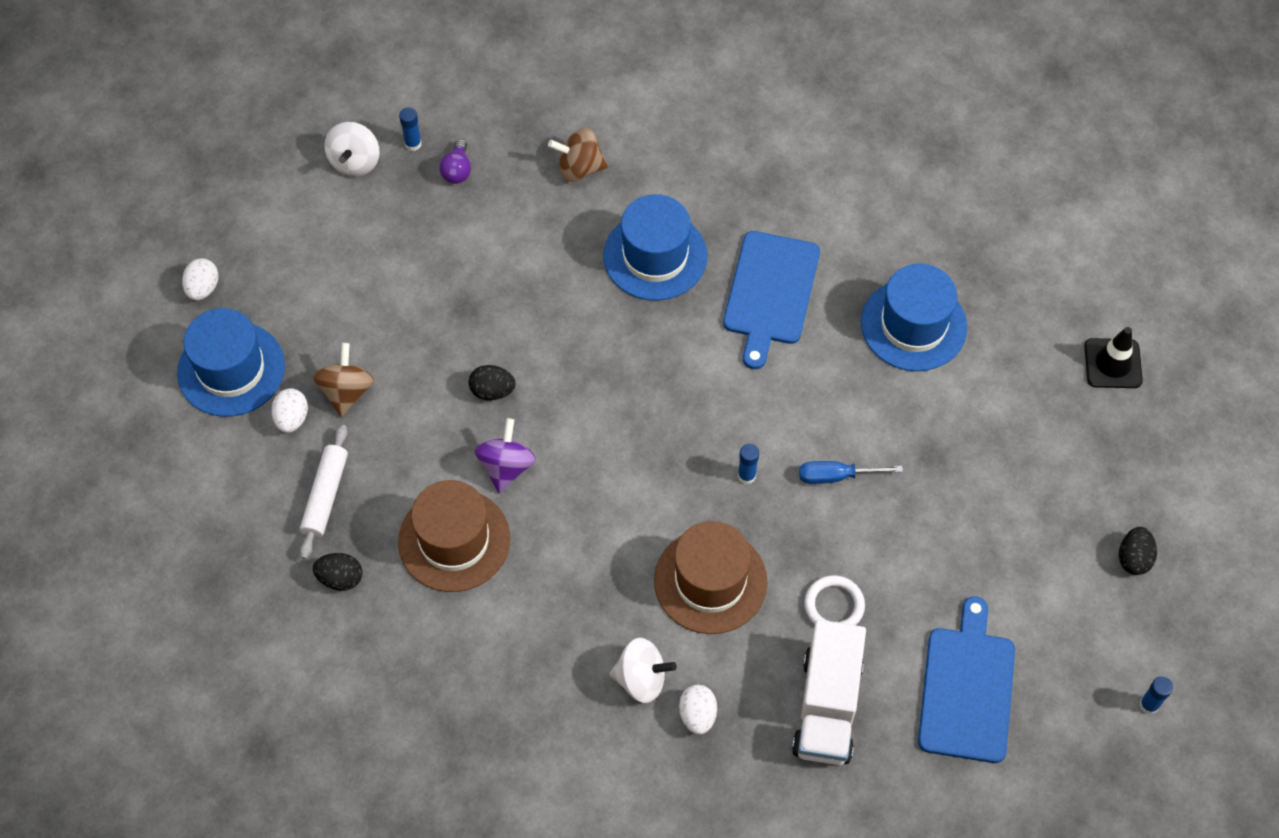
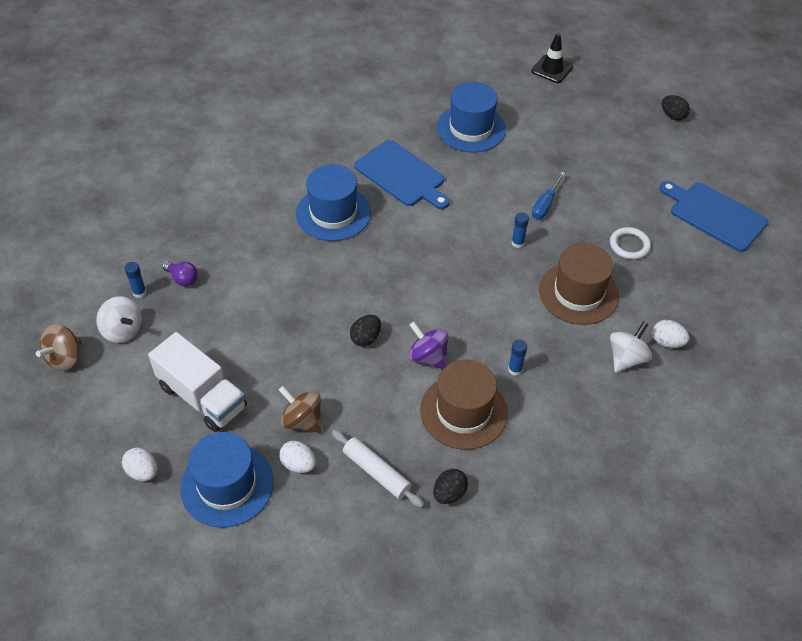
camera: 60 degrees left, 10 degrees down
brown spinning top [548,128,608,182] -> brown spinning top moved to [36,324,81,371]
white truck [792,620,866,765] -> white truck moved to [148,332,247,432]
blue glue stick [1139,676,1173,715] -> blue glue stick moved to [508,340,527,376]

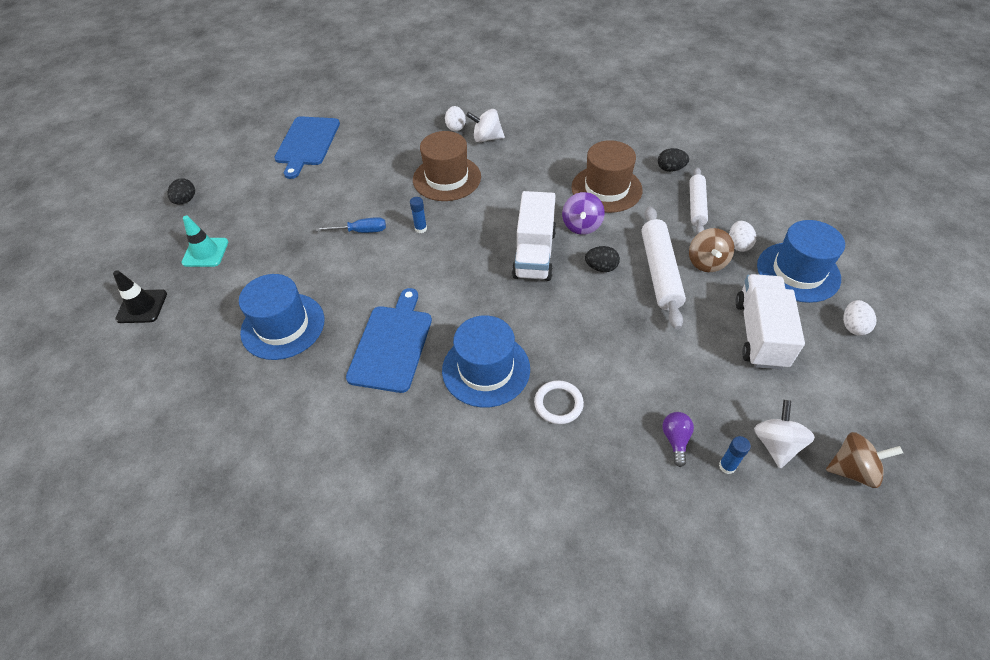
camera: 120 degrees left, 0 degrees up
blue glue stick [508,340,527,376] -> none
white ring [610,227,651,259] -> white ring moved to [534,380,584,424]
none -> turquoise traffic cone [182,215,228,267]
none -> white truck [512,191,556,281]
none -> white rolling pin [641,206,686,329]

